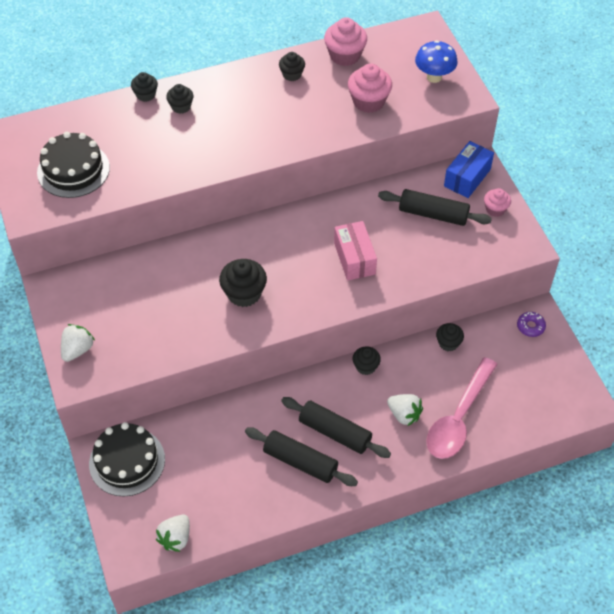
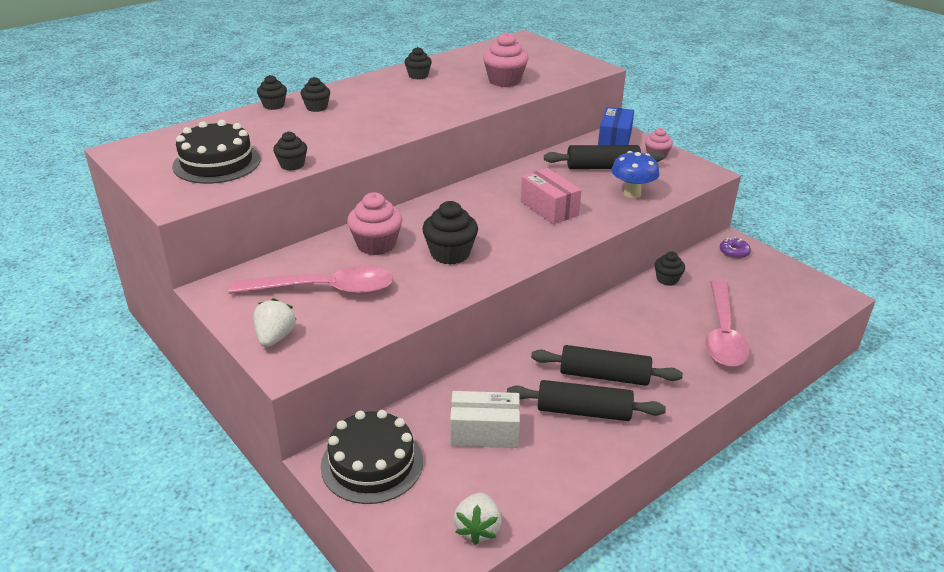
camera: 20 degrees left, 20 degrees down
pink cupcake [324,17,367,66] -> pink cupcake moved to [347,192,402,255]
black cupcake [353,346,381,375] -> black cupcake moved to [273,131,307,171]
white strawberry [387,394,423,426] -> none
blue mushroom [415,40,458,83] -> blue mushroom moved to [611,151,660,198]
none -> pink spoon [229,266,393,295]
none -> white box [450,391,520,448]

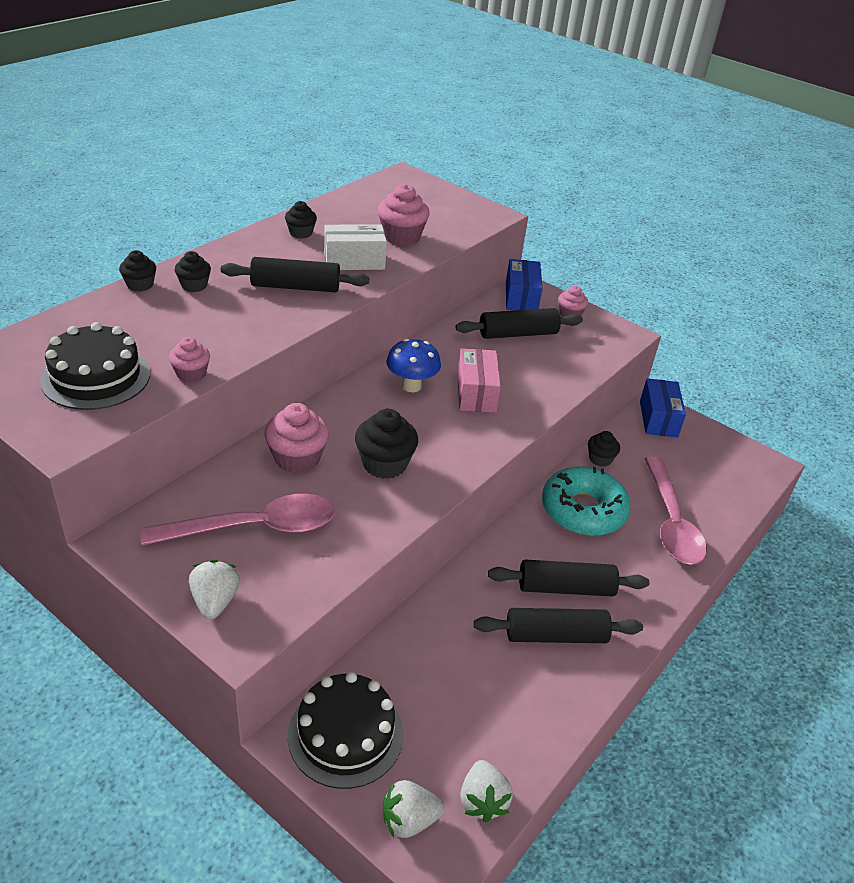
camera: 15 degrees left, 5 degrees up
black cupcake [273,131,307,171] -> pink cupcake [169,337,210,383]
white box [450,391,520,448] -> white box moved to [324,225,387,270]
pink box [521,168,582,224] -> pink box turned 45 degrees clockwise [457,348,501,413]
blue mushroom [611,151,660,198] -> blue mushroom moved to [386,339,441,392]
purple donut [720,237,751,259] -> blue box [640,378,686,438]
none -> black rolling pin [221,257,369,292]
none -> white strawberry [383,780,445,838]
none -> turquoise donut [542,466,631,536]

